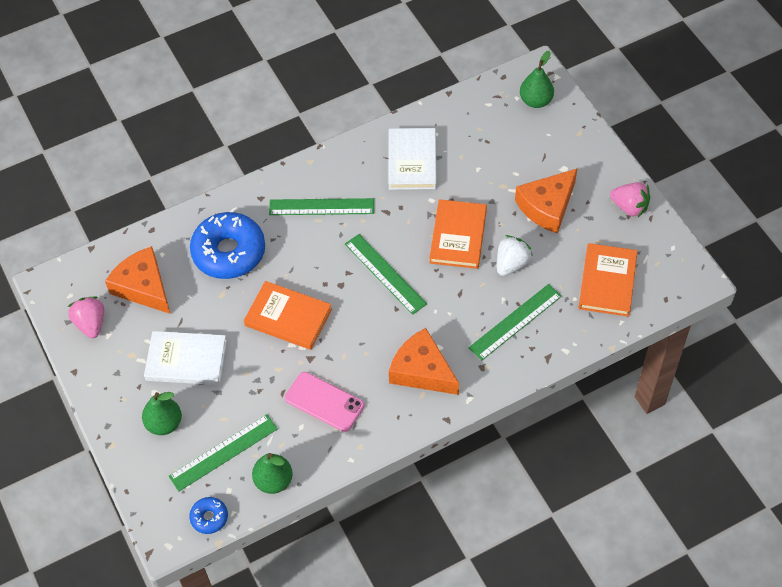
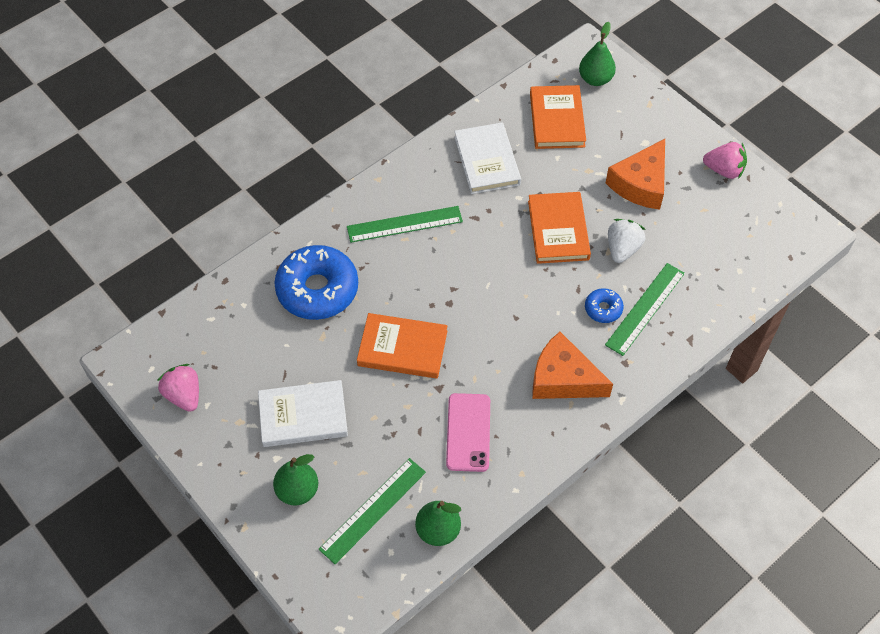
camera: 15 degrees left, 0 degrees up
orange cheese [105,246,170,314] -> none
blue donut [189,497,228,534] -> blue donut moved to [585,288,624,323]
pink phone [285,372,364,432] -> pink phone turned 75 degrees clockwise [446,393,490,472]
green ruler [345,234,427,315] -> none
orange book [579,243,637,317] -> orange book moved to [530,85,586,149]

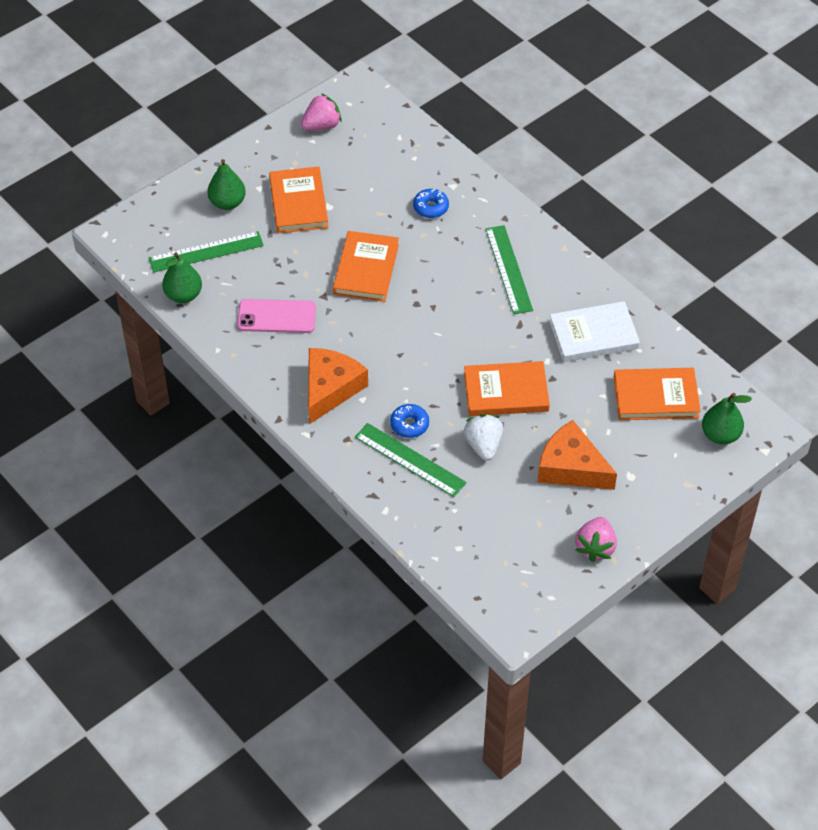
camera: 90 degrees right, 5 degrees down
white book [258,380,348,447] -> orange book [269,167,328,233]
blue donut [274,245,358,320] -> blue donut [413,189,449,218], size x0.46
green ruler [319,458,426,564] -> green ruler turned 60 degrees counterclockwise [149,231,264,273]
white strawberry [608,219,646,263] -> white strawberry turned 120 degrees counterclockwise [464,414,503,461]

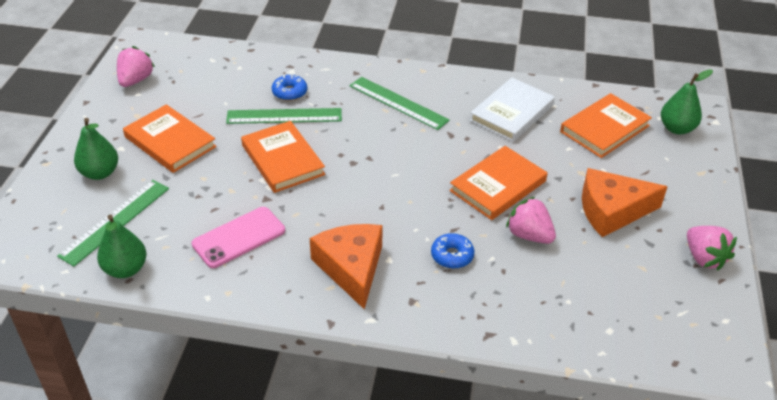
camera: 40 degrees left, 10 degrees down
green ruler [355,423,467,497] -> green ruler moved to [226,108,342,124]
white strawberry [464,414,503,461] -> pink strawberry [506,197,556,244]

